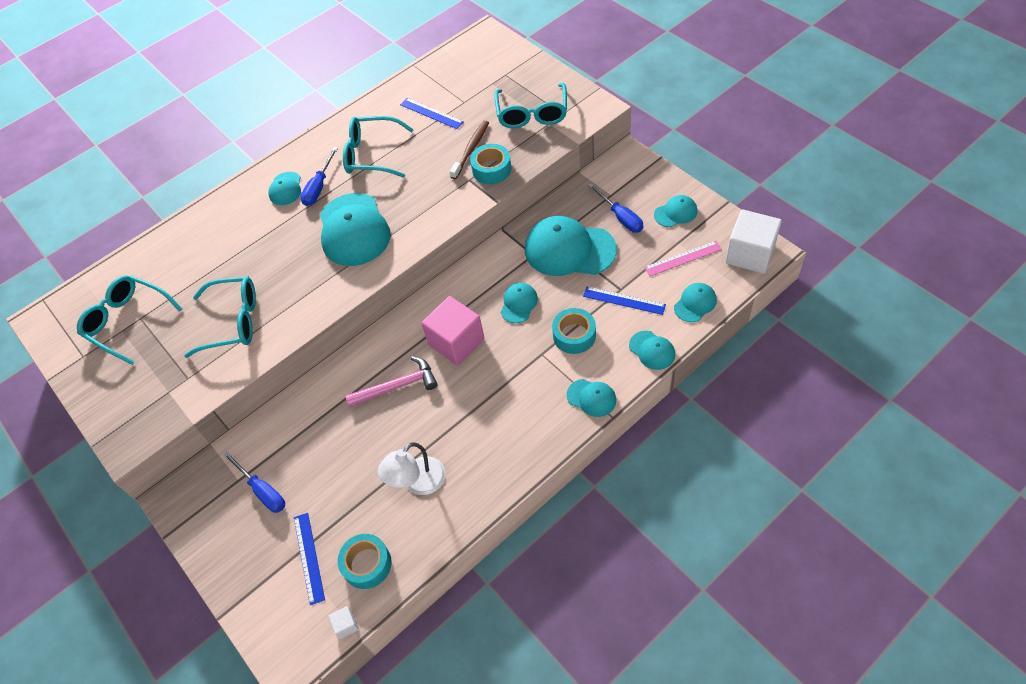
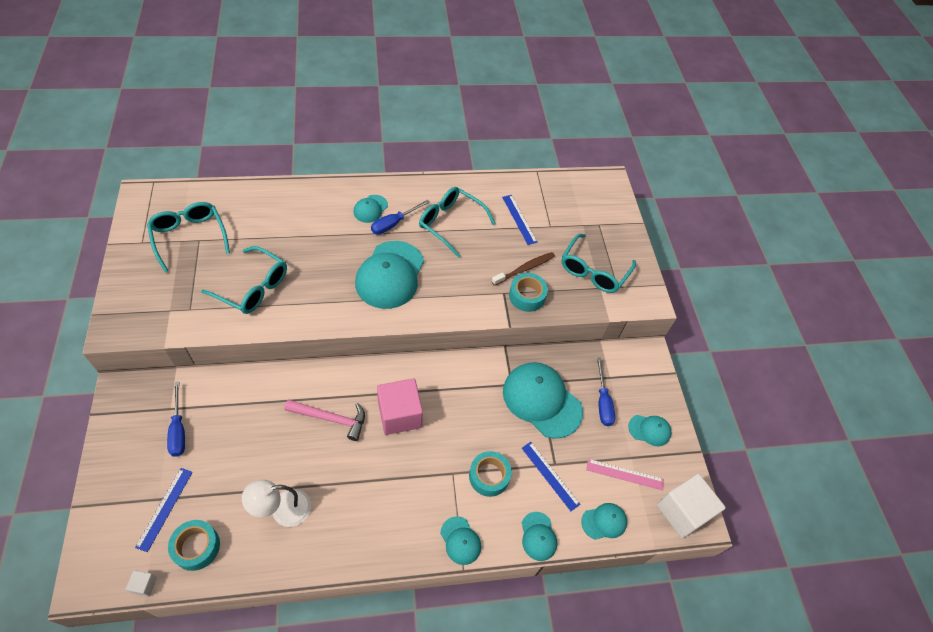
camera: 20 degrees right, 0 degrees up
turquoise cap [501,283,538,323] -> none

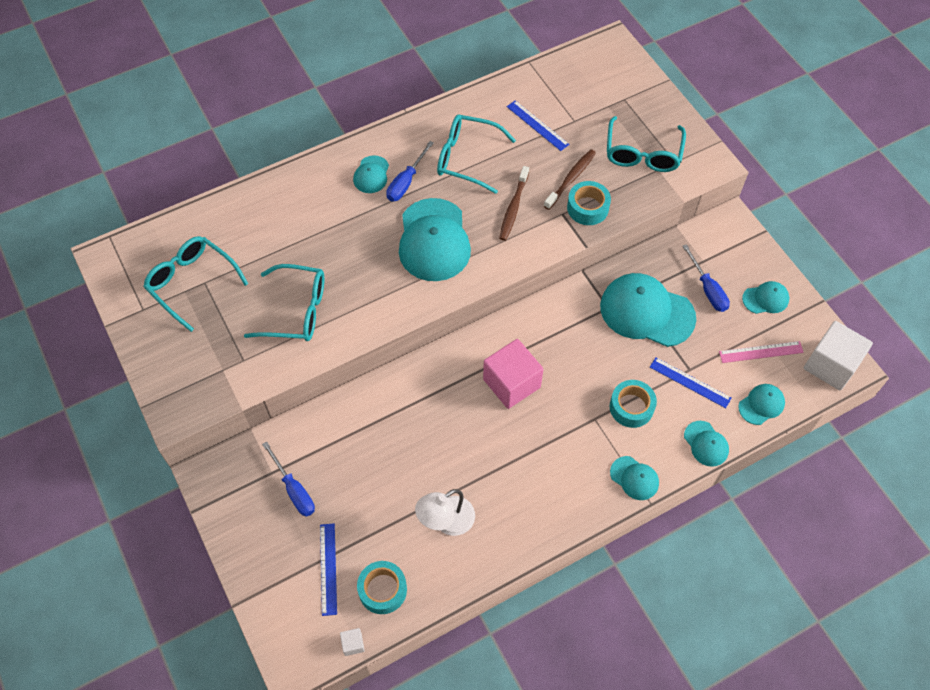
camera: 15 degrees left, 5 degrees up
pink hammer [284,400,365,441] -> none
none -> brown toothbrush [499,166,529,241]

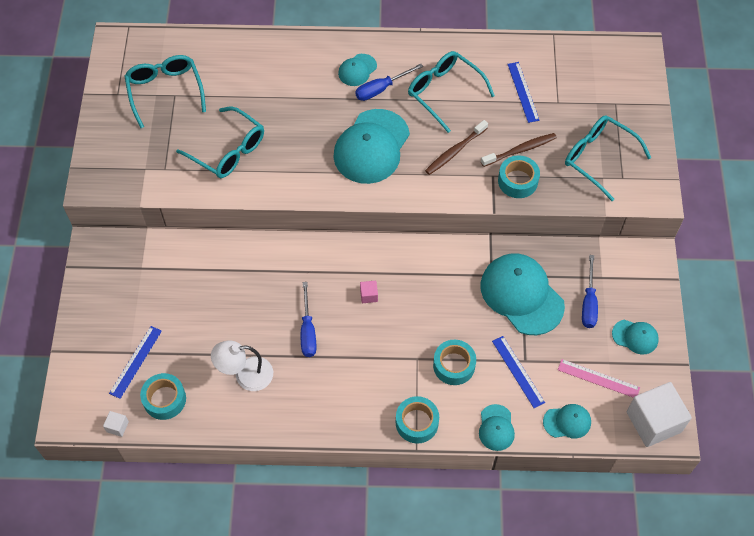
camera: 30 degrees right, 0 degrees up
blue screwdriver [262,441,315,517] -> blue screwdriver moved to [301,282,316,357]
pink cube [483,339,543,409] -> pink cube [360,281,378,303], size x0.41
turquoise glasses [607,116,686,172] -> turquoise glasses turned 90 degrees clockwise [565,115,651,201]
turquoise cap [610,456,659,500] -> turquoise tape [396,396,439,443]

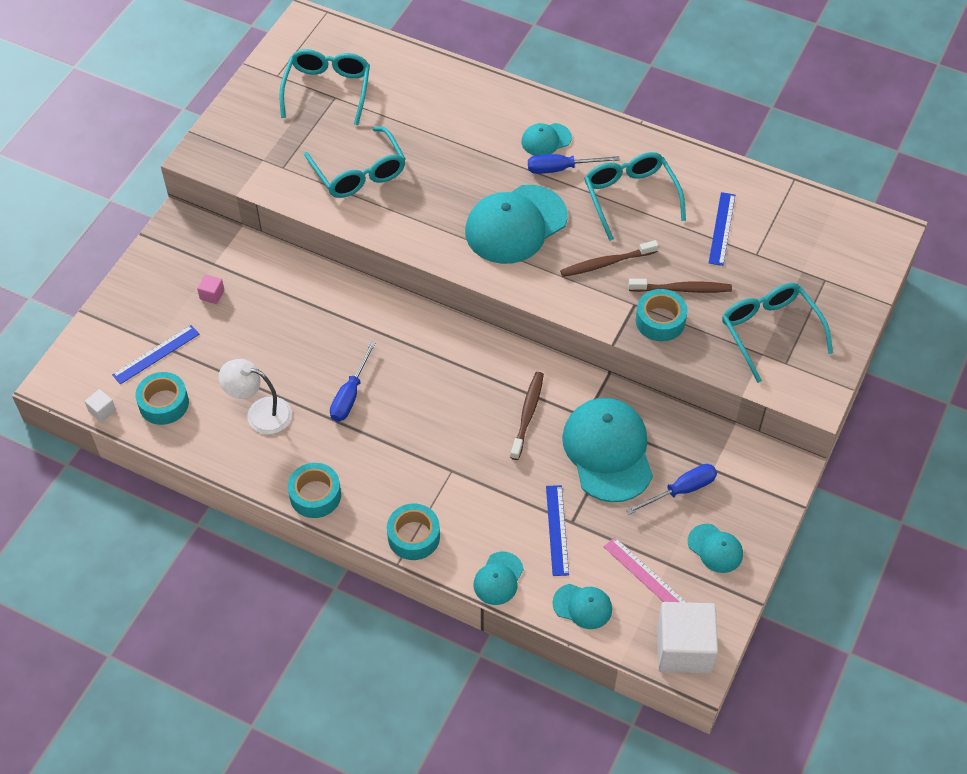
camera: 25 degrees right, 5 degrees down
pink cube [360,281,378,303] -> pink cube moved to [197,274,224,304]
turquoise tape [433,340,476,385] -> turquoise tape moved to [288,463,341,518]
blue screwdriver [582,255,598,328] -> blue screwdriver turned 150 degrees counterclockwise [626,464,717,515]
none -> brown toothbrush [510,372,544,460]

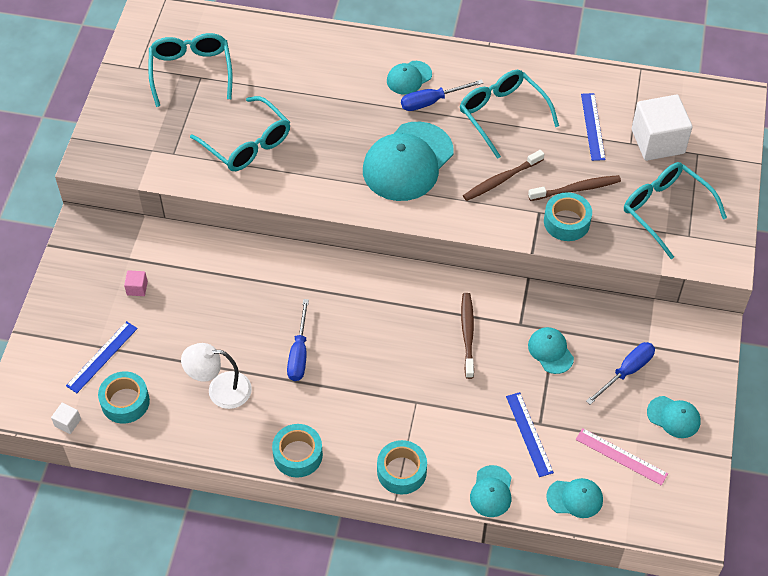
camera: 15 degrees left, 0 degrees up
turquoise cap [562,398,653,502] -> turquoise cap [528,327,574,374], size x0.49
white cube [657,602,718,674] -> white cube moved to [632,95,692,161]

